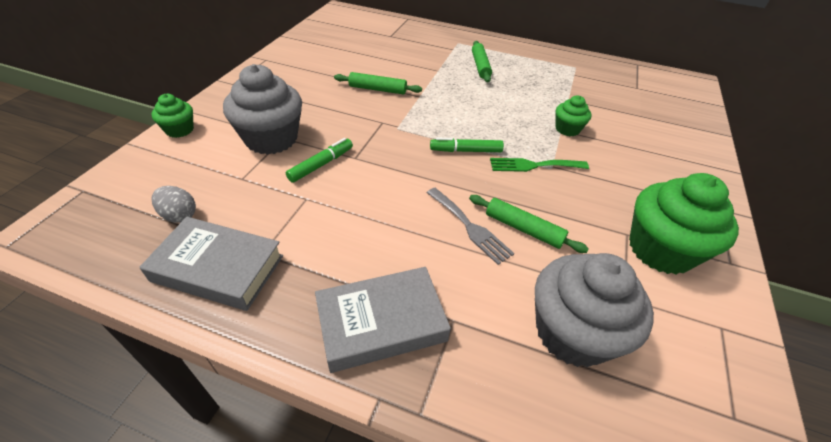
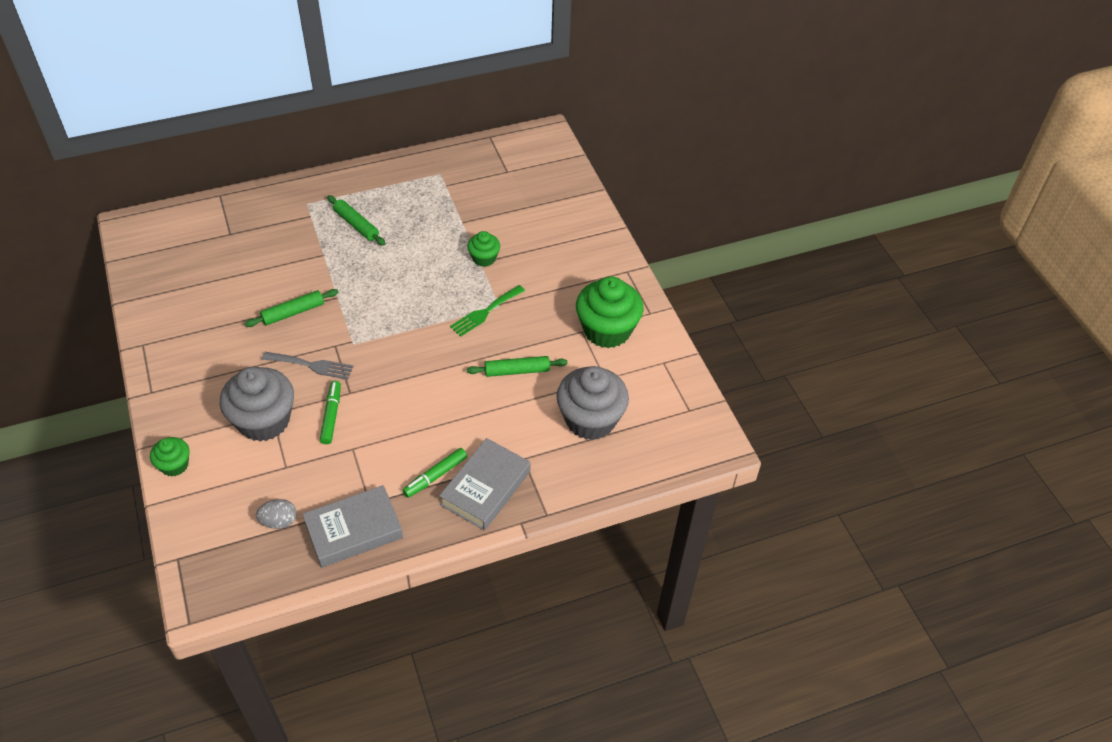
camera: 40 degrees left, 5 degrees up
grey fork [427,188,514,265] -> grey fork moved to [262,352,354,380]
green marker [430,138,504,152] -> green marker moved to [402,448,467,498]

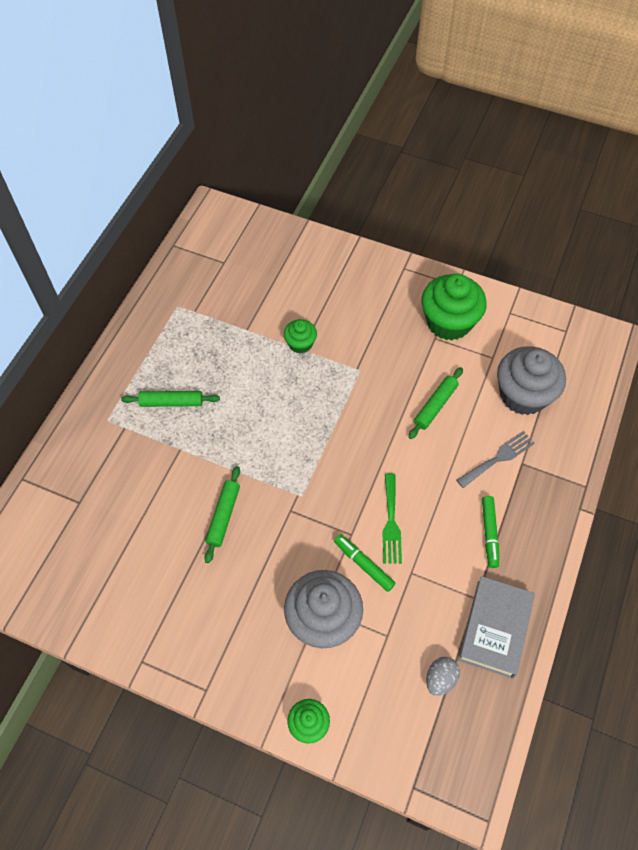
camera: 45 degrees left, 10 degrees up
grey fork [262,352,354,380] -> grey fork moved to [456,431,535,488]
grey book [439,438,530,531] -> none
green fork [450,285,525,337] -> green fork moved to [382,473,402,564]

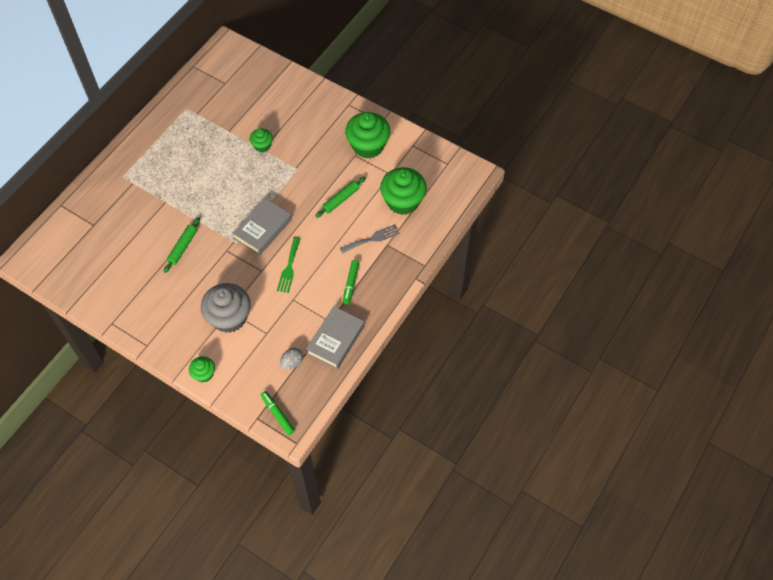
camera: 10 degrees right, 0 degrees up
green rolling pin [121,391,220,407] -> none
green marker [334,534,396,592] -> green marker moved to [261,391,295,435]
grey cupcake [497,346,566,415] -> green cupcake [380,167,427,215]
none -> grey book [232,198,292,255]

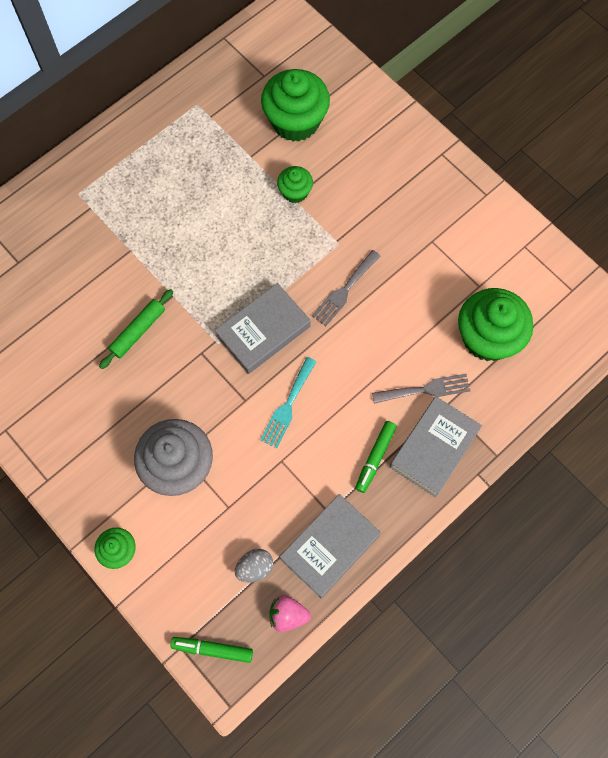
camera: 15 degrees right, 10 degrees up
green marker [261,391,295,435] -> green marker turned 60 degrees counterclockwise [171,637,253,663]
green fork [277,237,301,293] -> turquoise fork [260,357,317,448]
green rolling pin [316,177,366,218] -> none
green cupcake [345,112,390,158] -> green cupcake moved to [261,69,330,141]
none -> pink strawberry [269,595,311,632]
none -> grey fork [312,250,381,326]
none -> grey book [390,396,482,497]

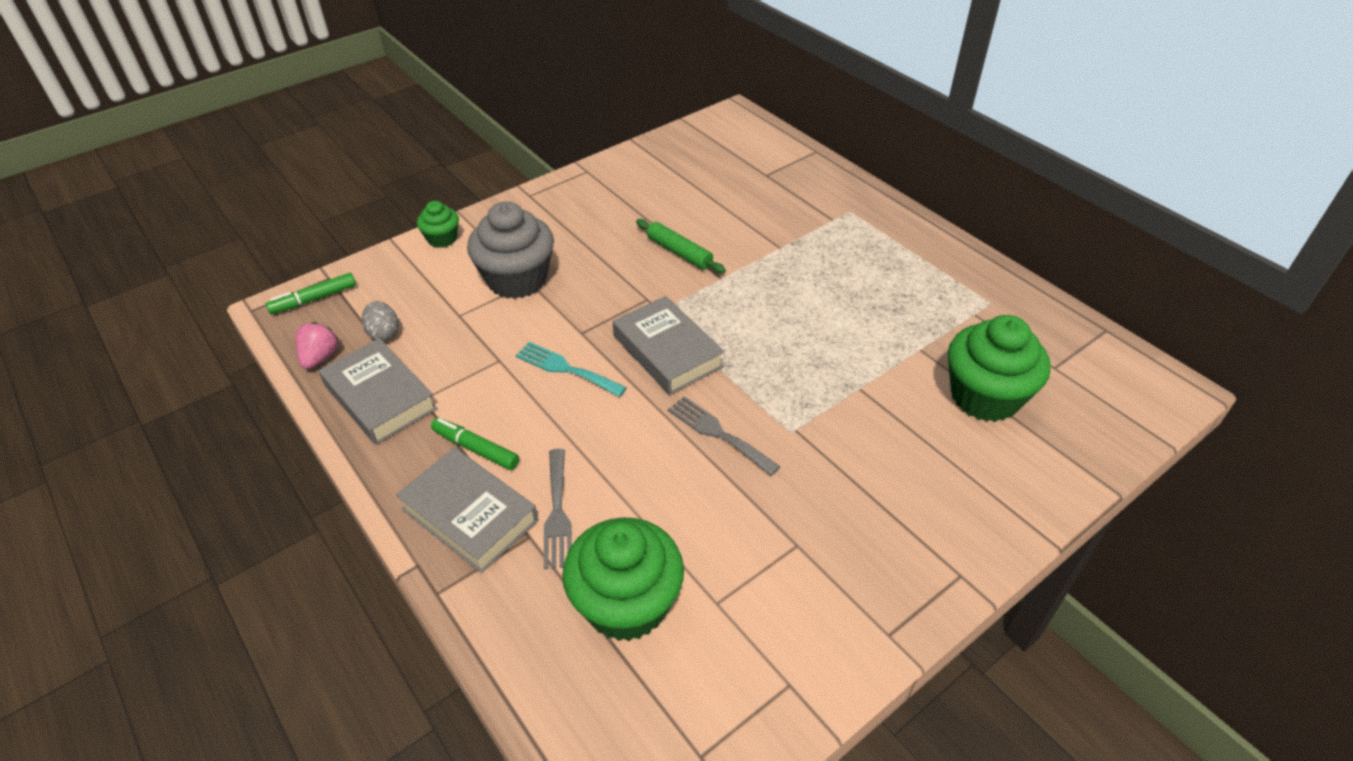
camera: 95 degrees right, 25 degrees down
green marker [171,637,253,663] -> green marker turned 135 degrees counterclockwise [266,273,356,314]
green cupcake [277,166,313,203] -> none

